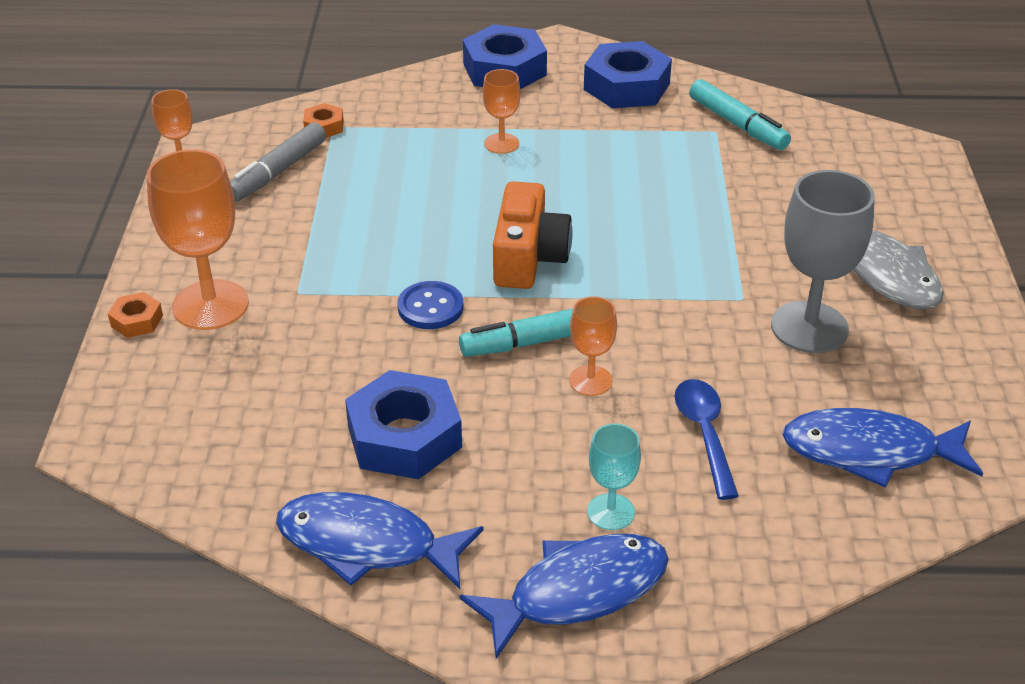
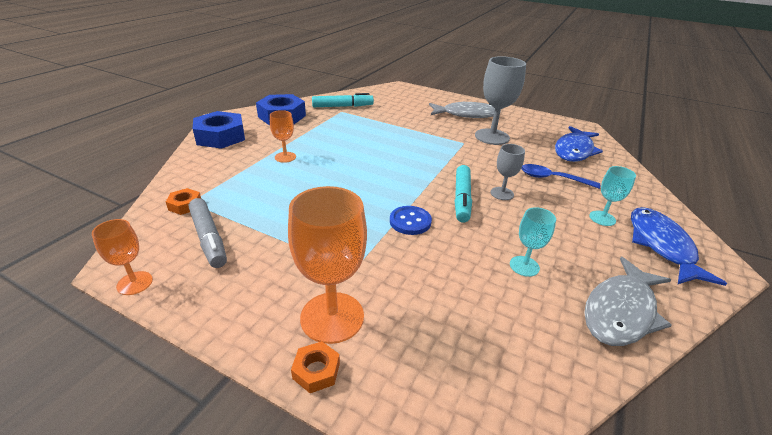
camera: 65 degrees left, 5 degrees down
blue fish [276,492,483,589] -> grey fish [584,257,672,346]
blue nut [345,370,462,479] -> turquoise goblet [510,207,556,277]
orange camera [493,181,572,289] -> none
orange goblet [569,296,617,396] -> grey goblet [490,144,525,200]

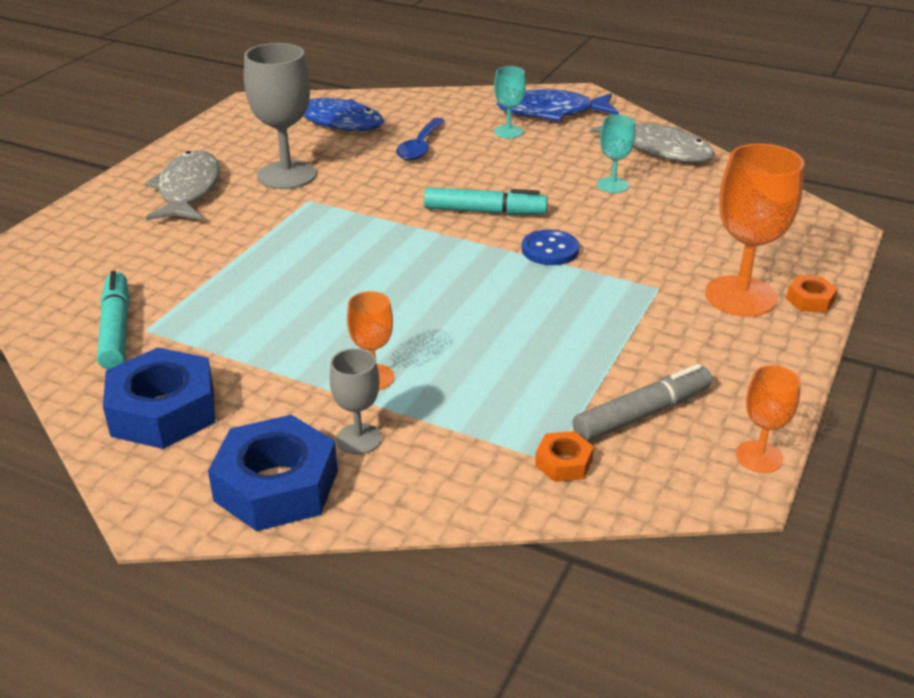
camera: 90 degrees left, 0 degrees up
grey goblet [490,144,525,200] -> grey goblet moved to [329,348,381,455]

